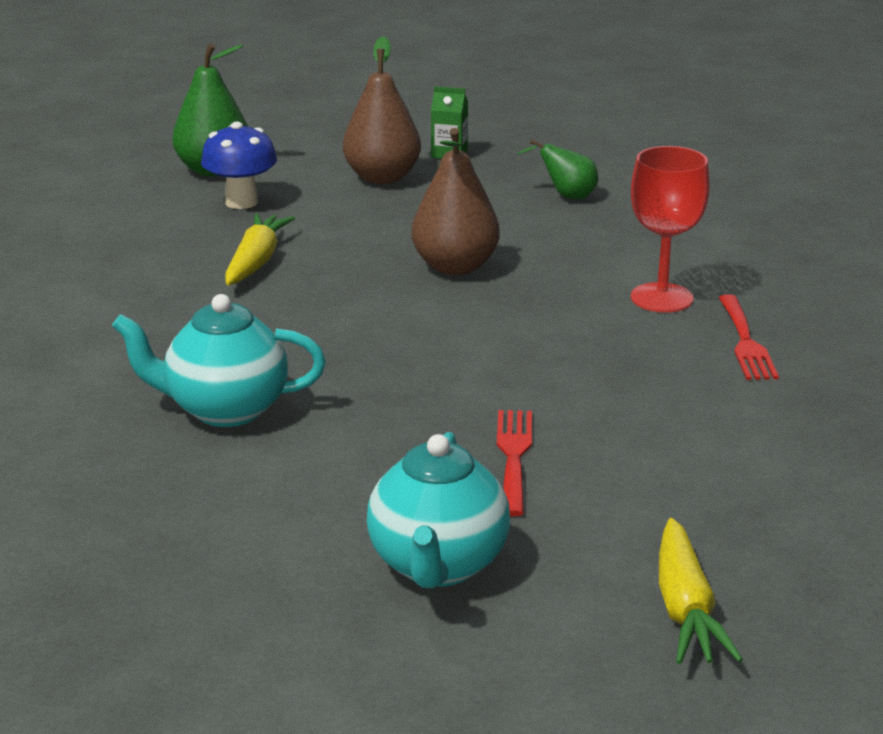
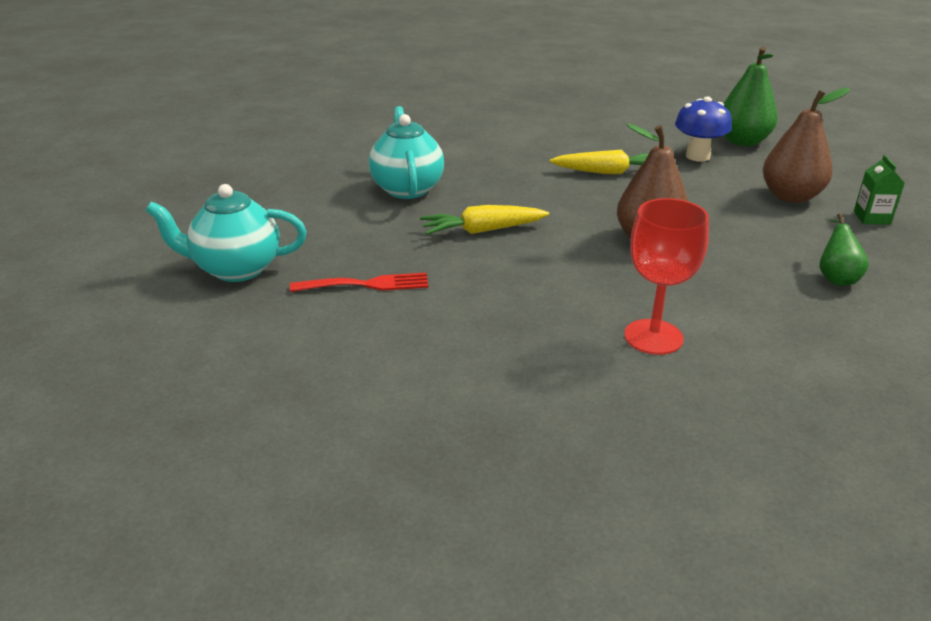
camera: 80 degrees right, 5 degrees up
yellow carrot [659,518,743,664] -> yellow carrot moved to [420,205,549,235]
red fork [718,294,779,380] -> none

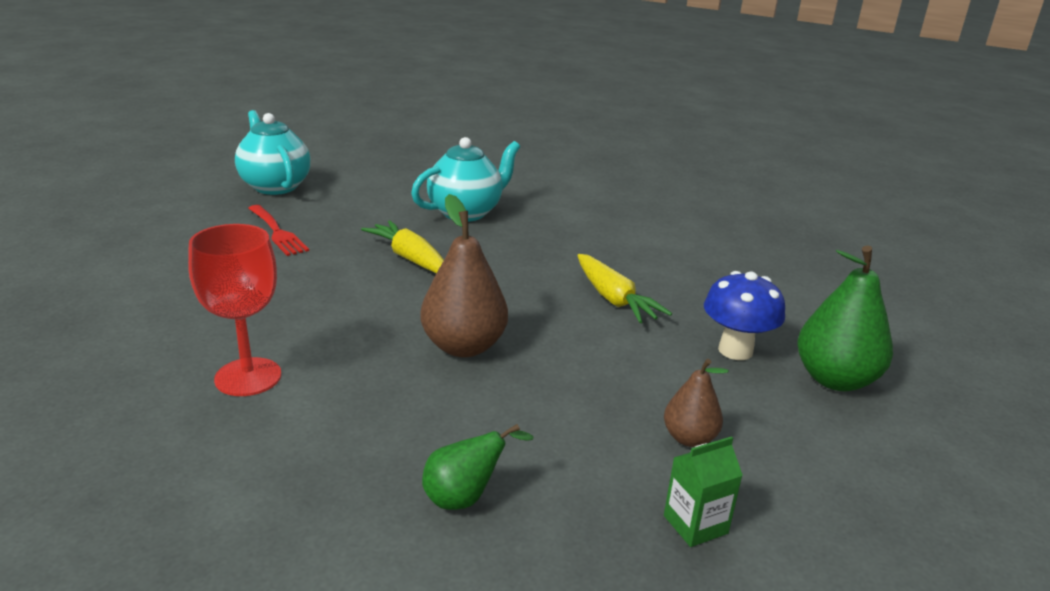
camera: 60 degrees right, 5 degrees down
brown pear [763,88,850,203] -> brown pear [664,359,729,447], size x0.58

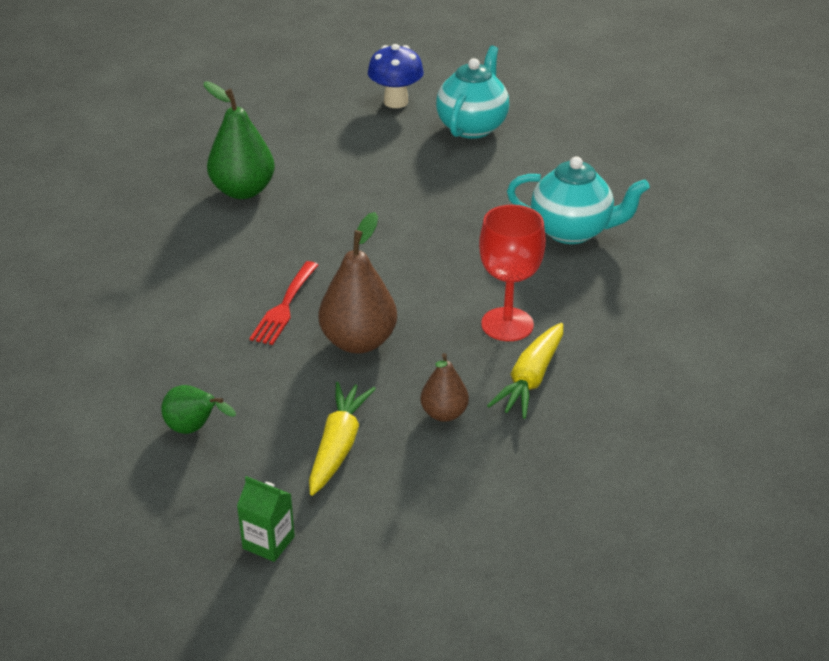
camera: 55 degrees right, 10 degrees up
red goblet [188,224,281,396] -> red goblet moved to [479,205,546,341]
red fork [248,205,309,256] -> red fork moved to [249,261,318,345]
yellow carrot [361,220,444,273] -> yellow carrot moved to [309,382,376,496]
brown pear [664,359,729,447] -> brown pear moved to [420,353,469,422]
blue mushroom [704,271,785,360] -> blue mushroom moved to [368,44,424,108]
green pear [797,245,893,391] -> green pear moved to [204,82,275,199]

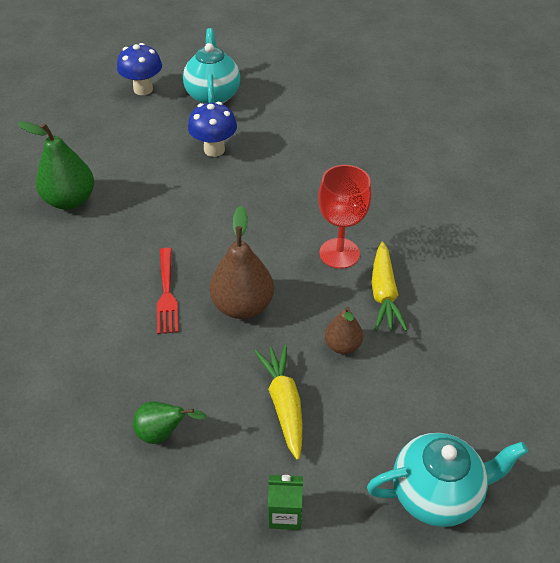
camera: 25 degrees left, 10 degrees up
turquoise teapot [507,156,650,244] -> turquoise teapot moved to [367,433,528,527]
none -> blue mushroom [188,102,237,157]

